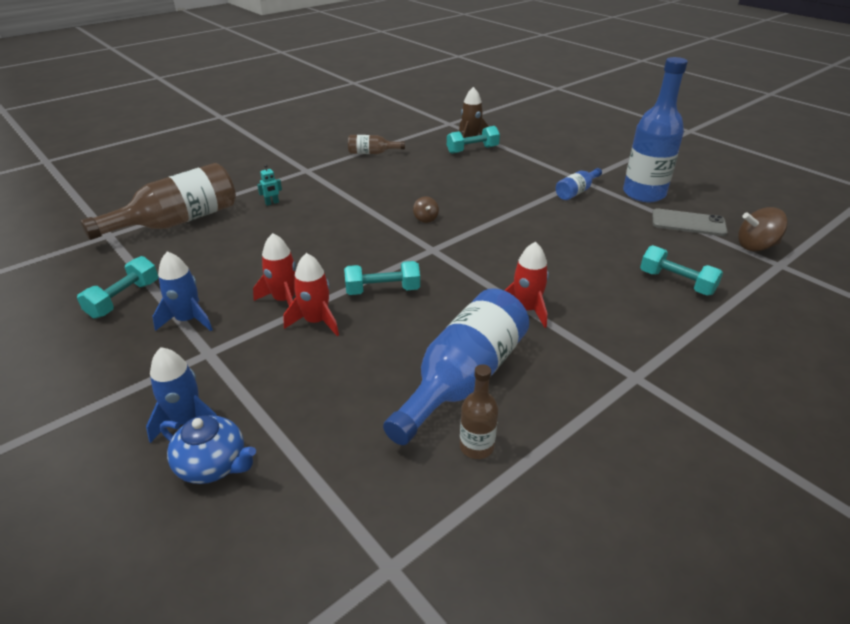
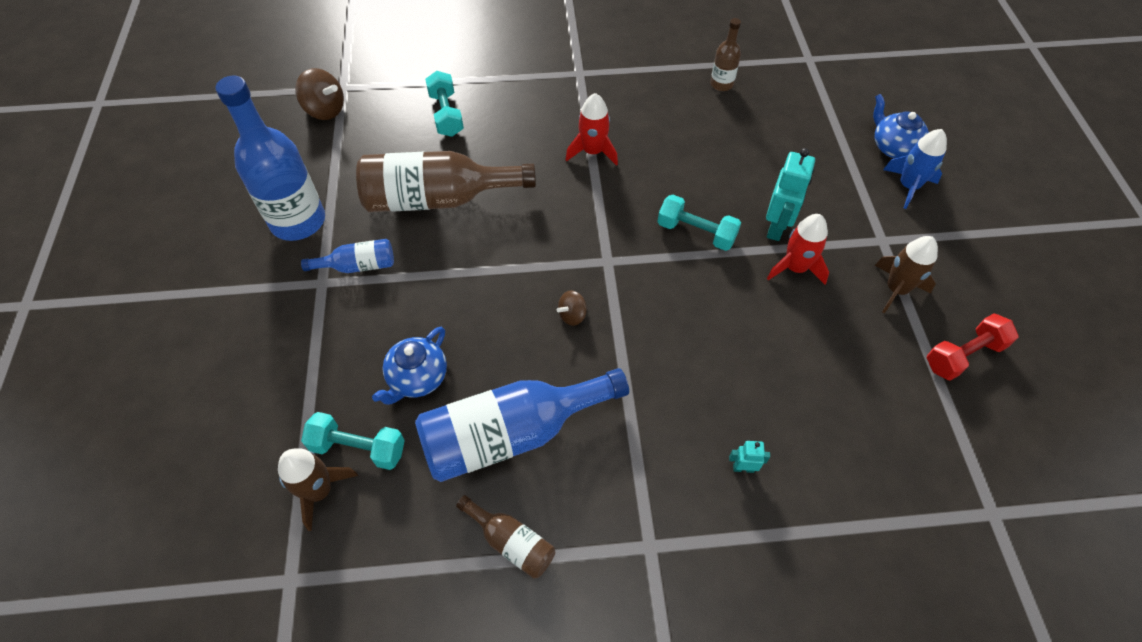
camera: 145 degrees left, 20 degrees up
turquoise dumbbell [77,256,158,318] -> red dumbbell [927,313,1019,381]
brown bottle [81,163,236,240] -> brown bottle moved to [356,151,536,212]
blue rocket [153,251,213,331] -> brown rocket [875,236,938,313]
red rocket [284,253,339,336] -> turquoise robot [766,148,815,241]
blue bottle [383,288,529,445] -> blue bottle moved to [415,368,629,482]
brown spinning top [413,196,439,223] -> brown spinning top turned 150 degrees counterclockwise [557,290,587,326]
grey phone [652,208,728,236] -> none
none -> blue teapot [372,327,447,405]

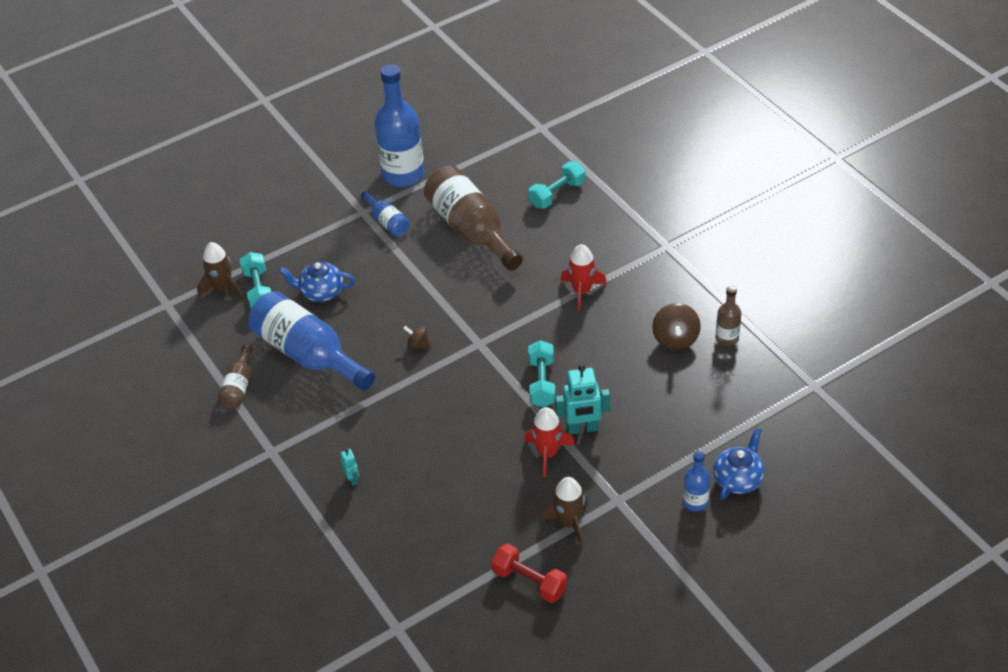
camera: 65 degrees right, 10 degrees down
brown spinning top [295,68,344,120] -> brown spinning top moved to [652,303,701,350]
blue rocket [883,129,947,209] -> blue bottle [683,450,711,512]

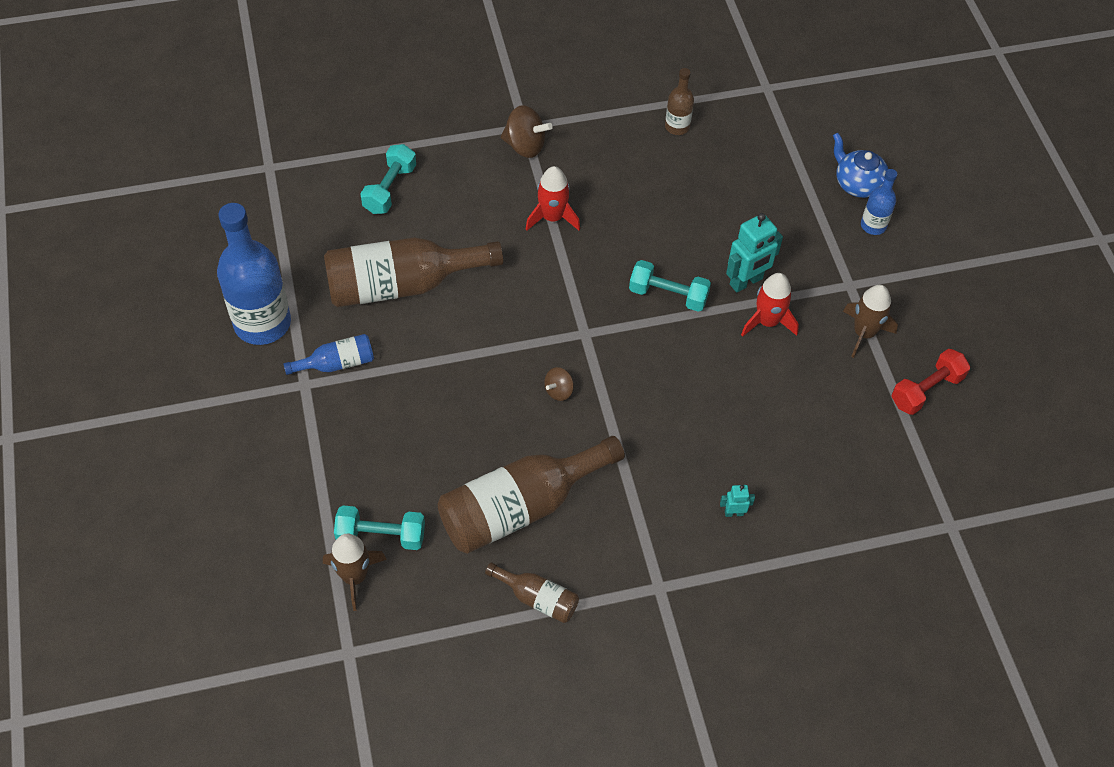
camera: 75 degrees left, 10 degrees up
blue bottle [249,291,375,390] -> brown bottle [438,436,625,554]
blue teapot [279,261,355,302] -> none
turquoise dumbbell [529,162,585,209] -> turquoise dumbbell turned 45 degrees clockwise [360,144,416,214]
turquoise robot [555,364,610,434] -> turquoise robot turned 45 degrees clockwise [726,213,783,292]
brown spinning top [652,303,701,350] -> brown spinning top moved to [501,105,553,158]

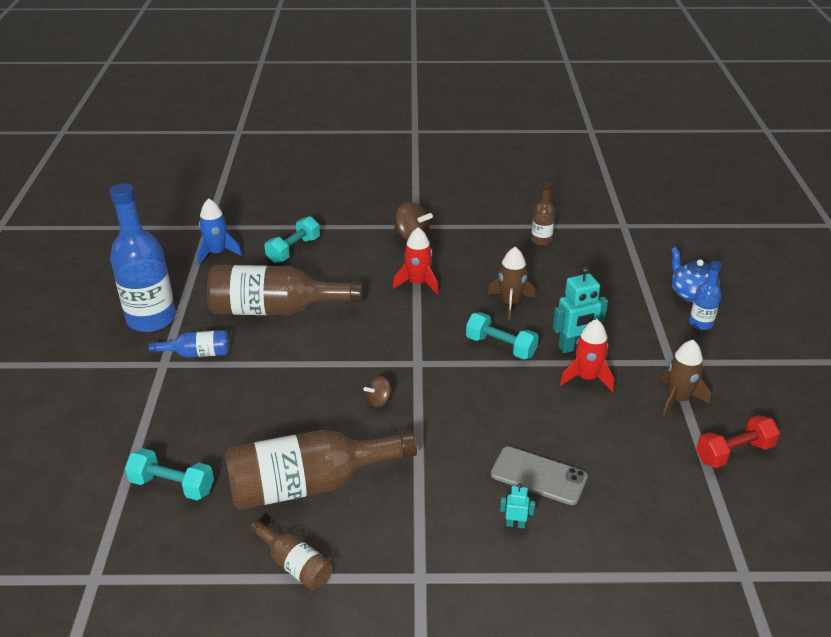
camera: 15 degrees right, 20 degrees down
brown rocket [323,534,387,611] -> brown rocket moved to [488,247,535,320]
none -> blue rocket [197,198,242,265]
none -> grey phone [490,446,588,505]

